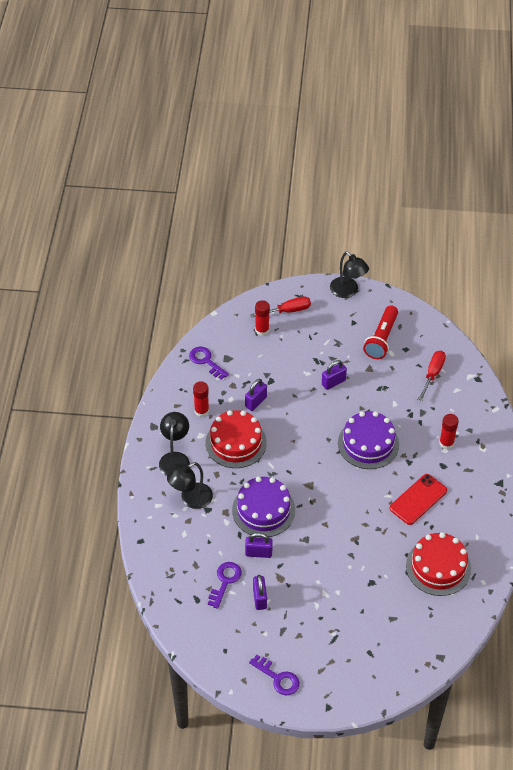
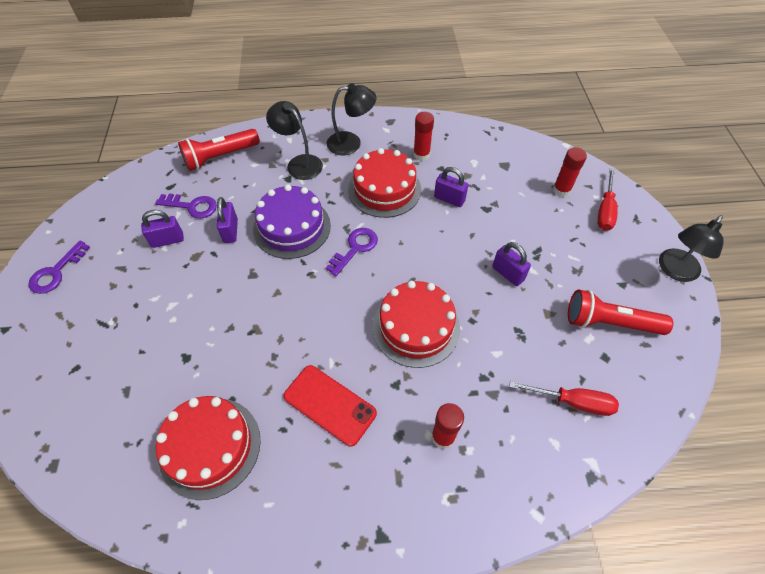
camera: 80 degrees right, 5 degrees up
purple key [189,347,229,380] -> purple key moved to [326,228,378,276]
red screwdriver [250,296,311,318] -> red screwdriver turned 45 degrees clockwise [597,168,618,231]
purple cake [338,411,399,469] -> red cake [373,281,460,368]
none -> red flashlight [178,129,260,171]

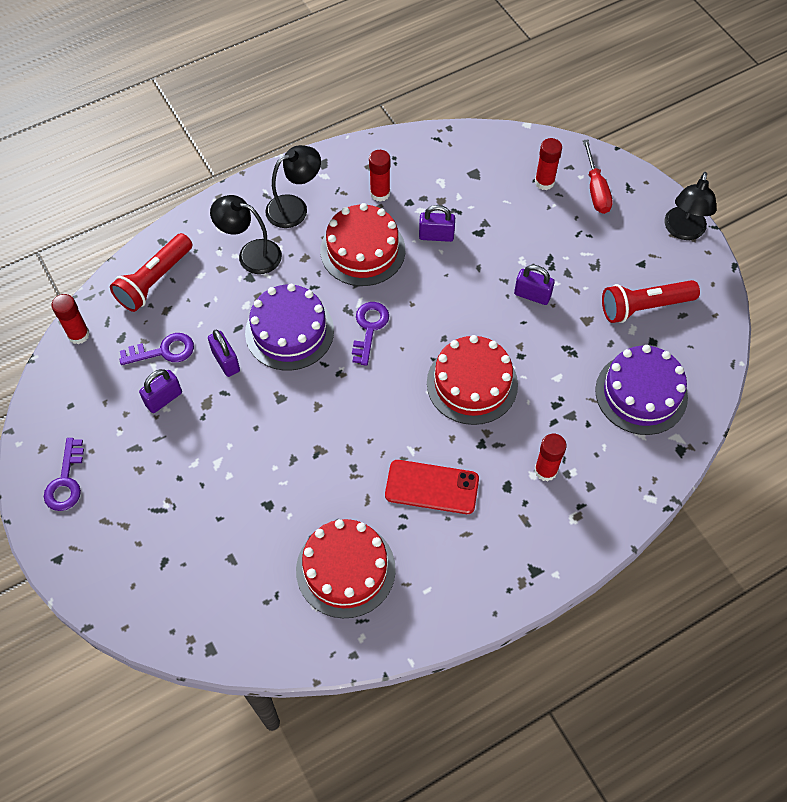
camera: 25 degrees left, 5 degrees up
red screwdriver [509,381,619,416] -> purple cake [595,345,688,435]
none -> red glue stick [51,294,90,344]

